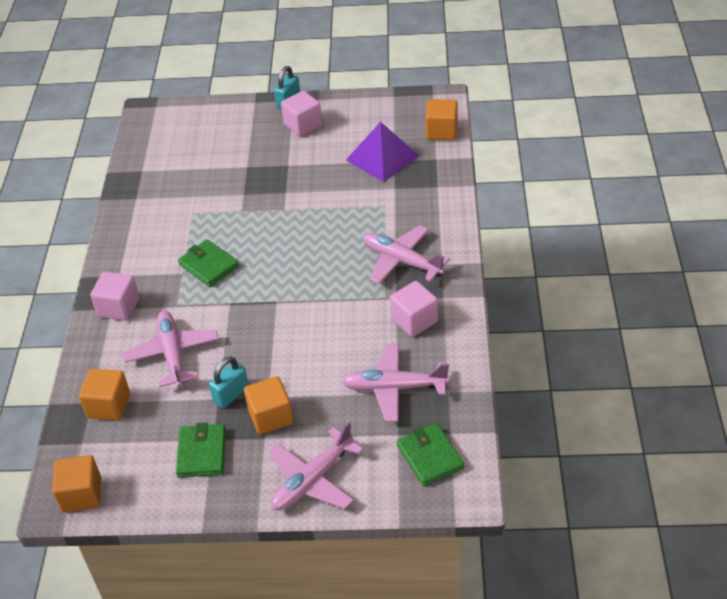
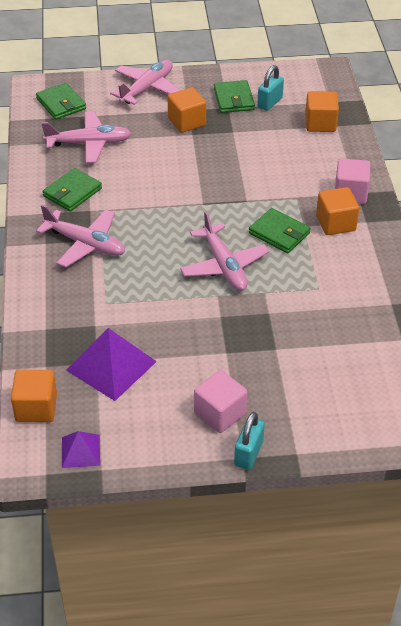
camera: 170 degrees right, 0 degrees up
orange cube [52,455,101,512] -> orange cube moved to [316,187,359,235]
pink plane [123,311,219,387] -> pink plane moved to [180,211,269,291]
turquoise padlock [209,356,249,408] -> turquoise padlock moved to [257,65,284,111]
pink cube [390,281,438,337] -> green wallet [43,168,102,212]
none -> purple pyramid [62,431,100,468]

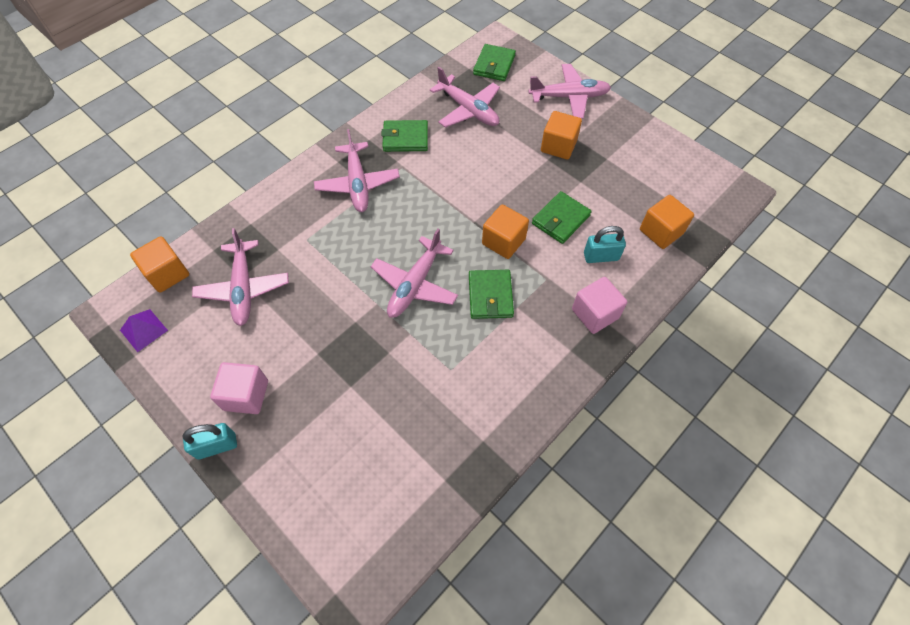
camera: 50 degrees right, 15 degrees up
purple pyramid [66,328,157,401] -> pink plane [192,228,289,326]
green wallet [214,80,255,113] -> green wallet moved to [532,191,592,244]
turquoise padlock [257,65,284,111] -> turquoise padlock moved to [584,226,626,263]
orange cube [316,187,359,235] -> orange cube moved to [482,204,529,259]

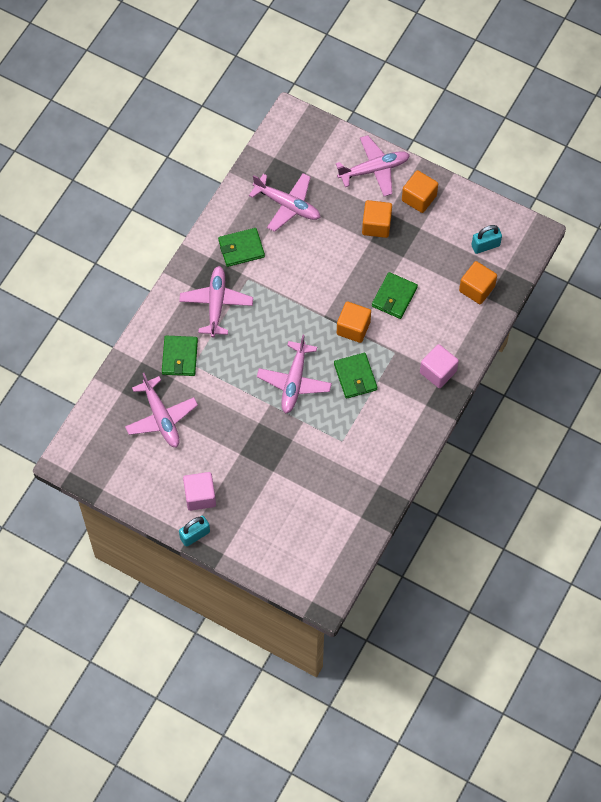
camera: 15 degrees left, 5 degrees up
purple pyramid [120,309,168,352] -> none
orange cube [130,236,189,293] -> orange cube moved to [402,170,438,213]
pink plane [314,129,400,212] -> pink plane turned 150 degrees counterclockwise [179,266,253,338]
green wallet [473,44,516,81] -> green wallet moved to [162,336,198,376]
turquoise padlock [584,226,626,263] -> turquoise padlock moved to [471,225,502,254]

